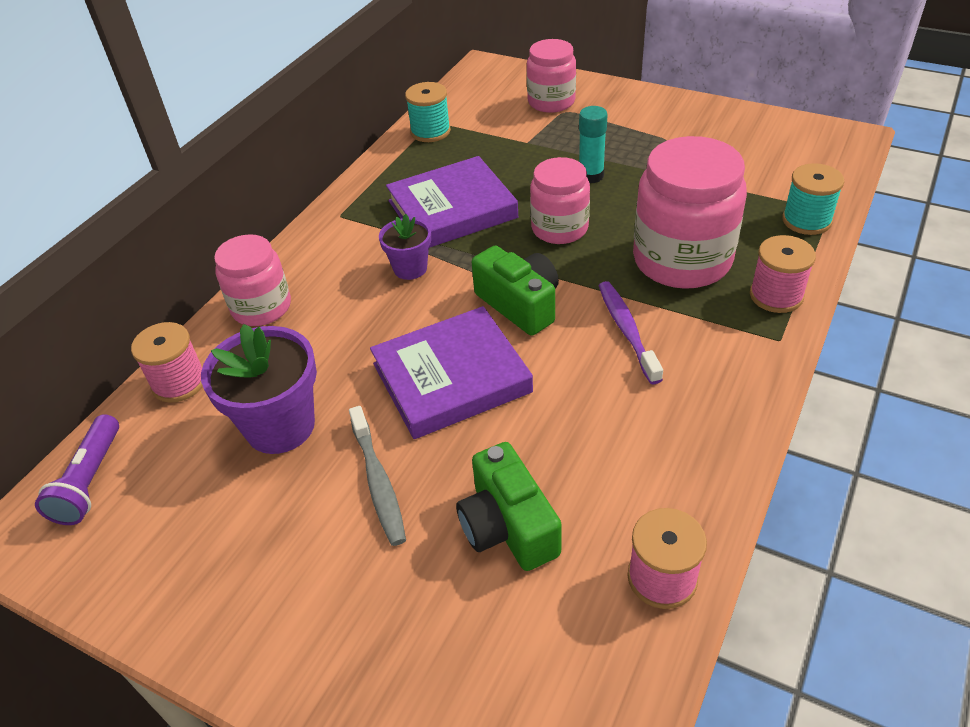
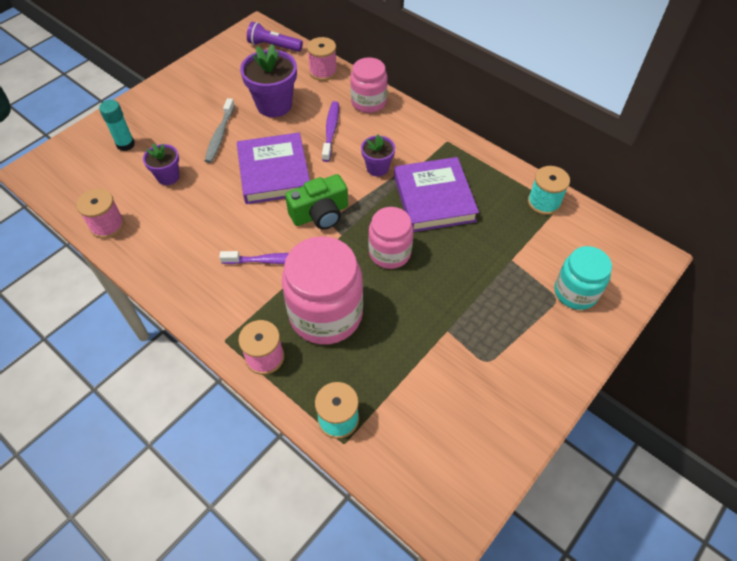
camera: 100 degrees right, 10 degrees up
grey toothbrush [349,406,406,546] -> grey toothbrush turned 75 degrees counterclockwise [205,98,235,163]
green camera [456,442,562,571] -> purple flower pot [143,144,180,185]
pink jar [527,39,576,113] -> turquoise jar [554,246,612,310]
turquoise glue stick [579,106,607,183] -> turquoise glue stick moved to [99,100,135,151]
none -> purple toothbrush [322,101,339,162]

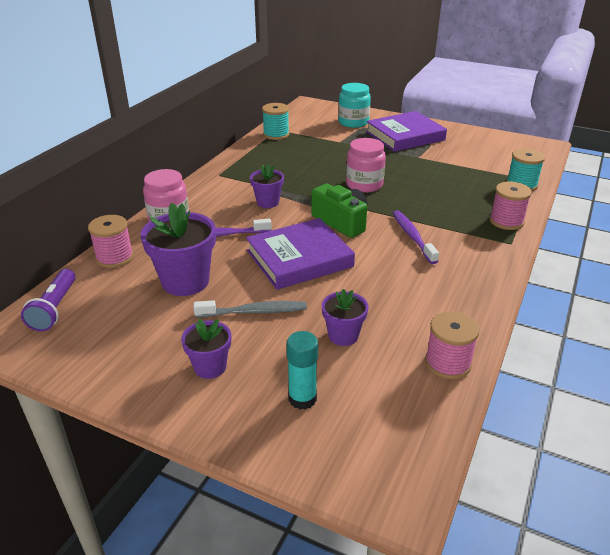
camera: 105 degrees left, 20 degrees down
pink jar [282,236,363,345] -> none
purple book [394,157,479,232] -> purple book moved to [366,111,447,152]
none -> purple flower pot [181,319,231,379]

